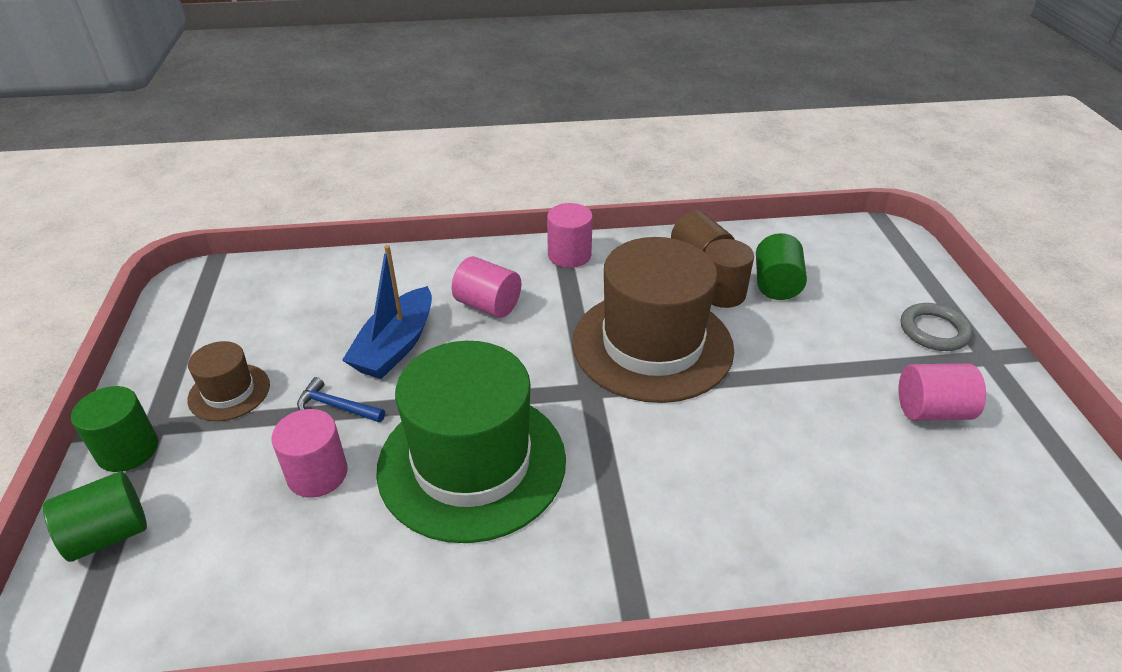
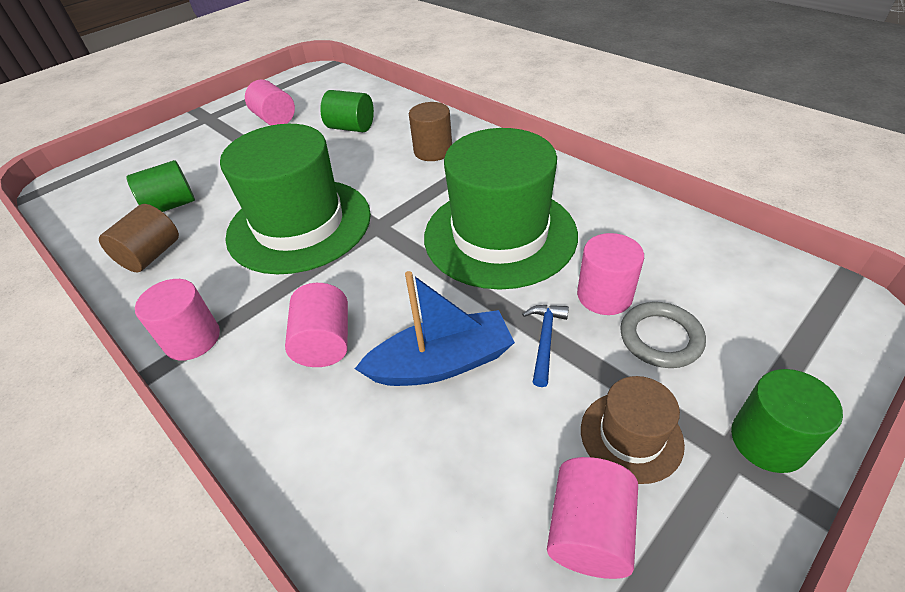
camera: 125 degrees left, 5 degrees up
green cylinder [43,471,147,562] -> green cylinder moved to [320,90,374,132]
blue hammer [297,377,385,422] -> blue hammer turned 150 degrees counterclockwise [522,305,569,387]
brown hat [572,237,734,403] -> green hat [220,124,371,274]
brown cylinder [705,239,754,308] -> brown cylinder moved to [409,102,452,161]
grey ring [901,303,973,351] -> grey ring moved to [620,302,706,368]
none -> pink cylinder [547,457,638,579]

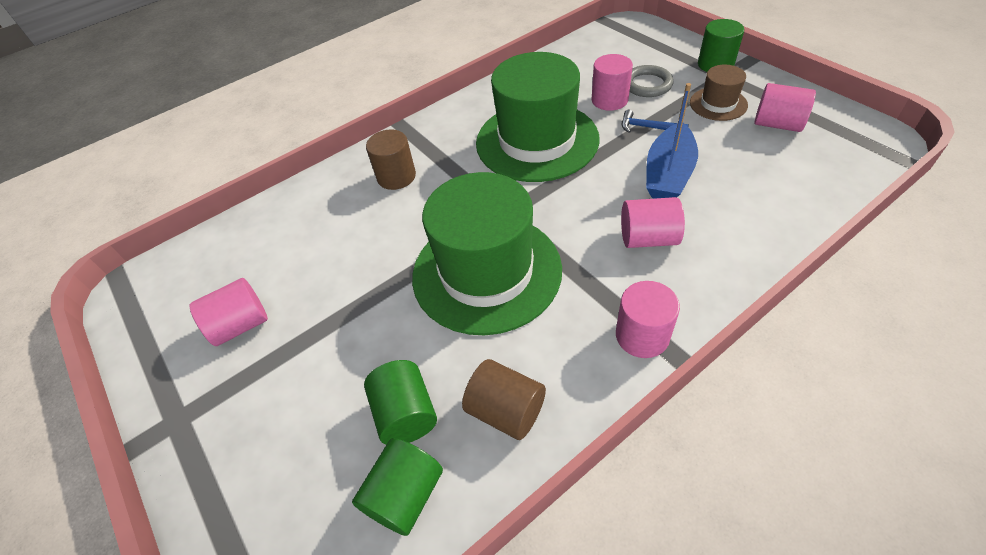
camera: 80 degrees left, 5 degrees up
green cylinder [320,90,374,132] -> green cylinder moved to [352,438,443,536]
blue boat [355,271,515,386] -> blue boat turned 150 degrees counterclockwise [646,83,698,199]

